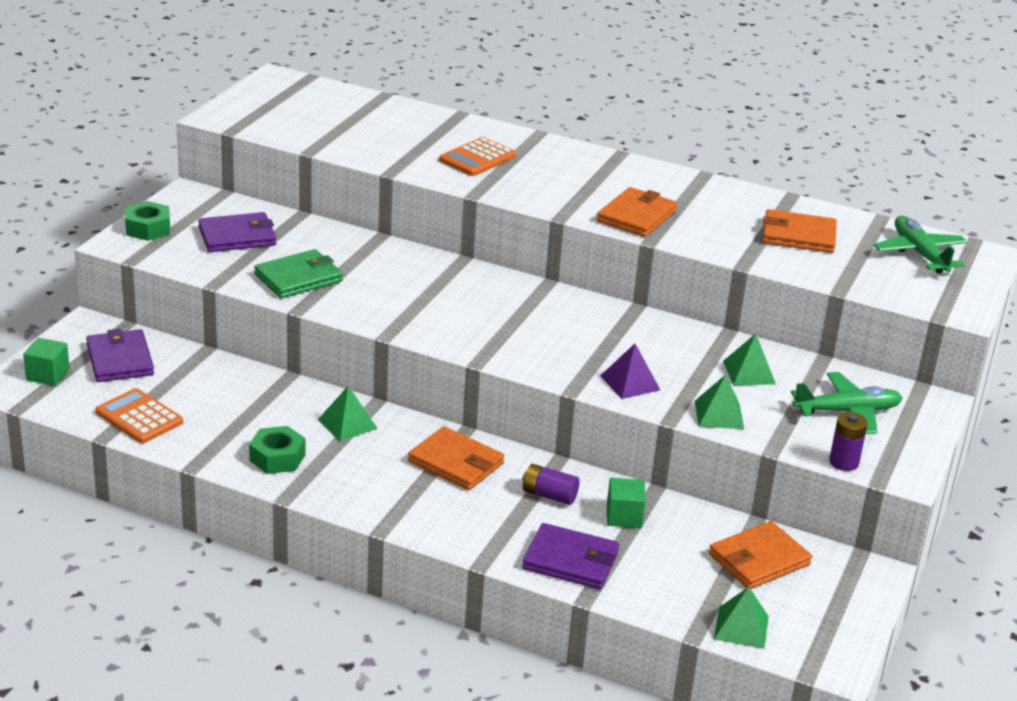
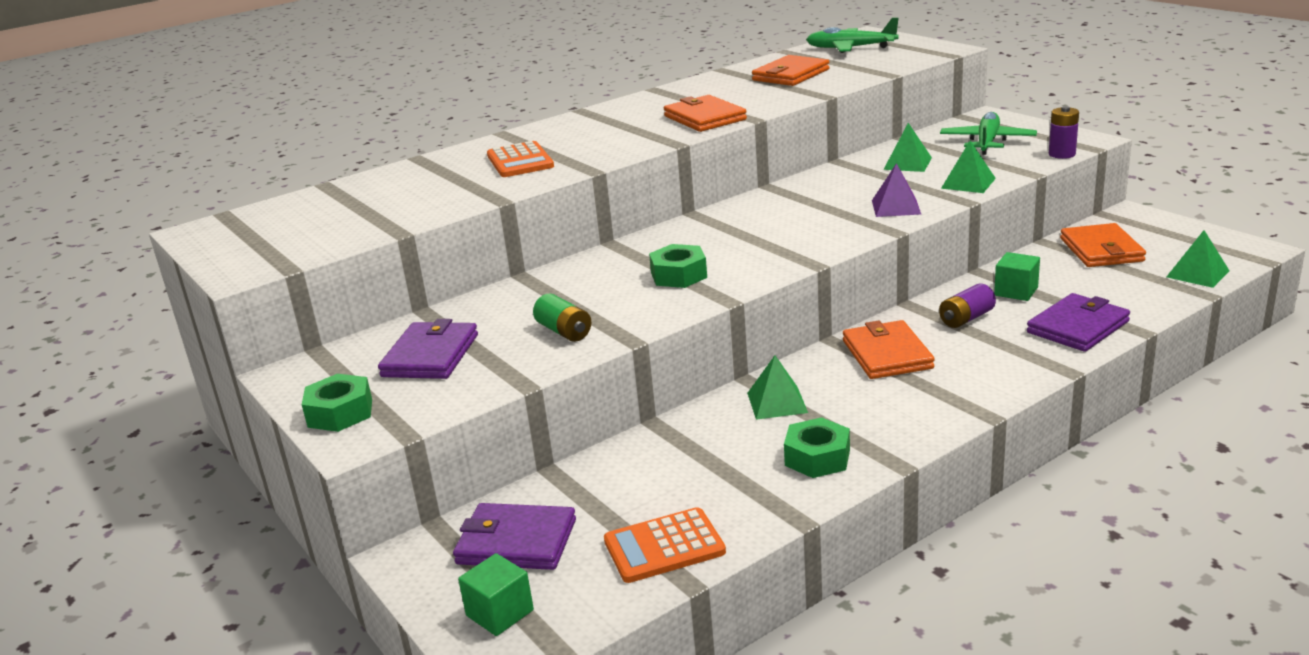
camera: 55 degrees left, 5 degrees down
green wallet [254,249,343,298] -> green battery [533,294,592,342]
orange wallet [408,426,504,490] -> orange wallet turned 75 degrees counterclockwise [843,320,935,379]
none -> green nut [649,244,707,288]

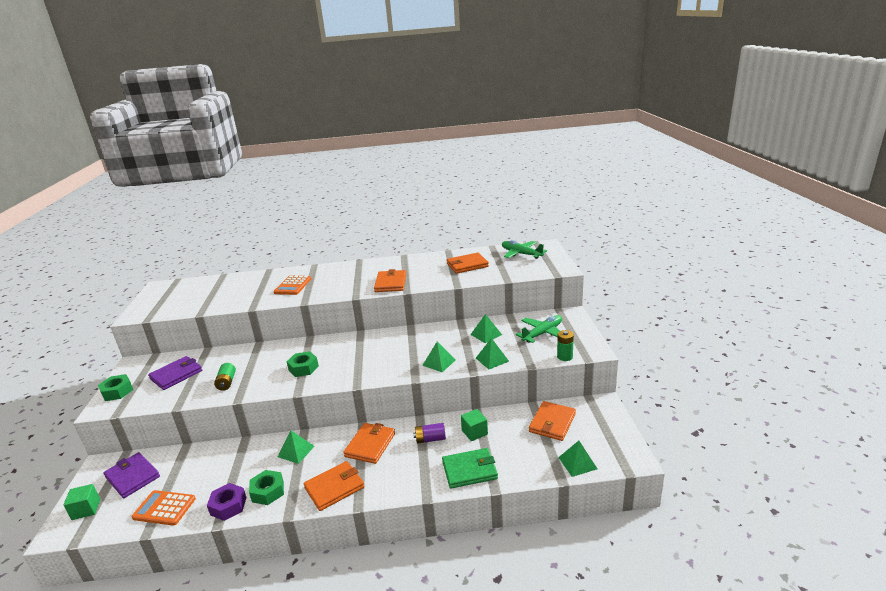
camera: 30 degrees right, 0 degrees up
purple pyramid [872,163,921,217] -> green pyramid [422,341,455,372]
purple wallet [1027,293,1130,352] -> green wallet [442,448,498,489]
purple battery [1049,106,1079,159] -> green battery [557,330,574,361]
none -> purple nut [207,483,247,521]
none -> orange wallet [303,461,365,511]

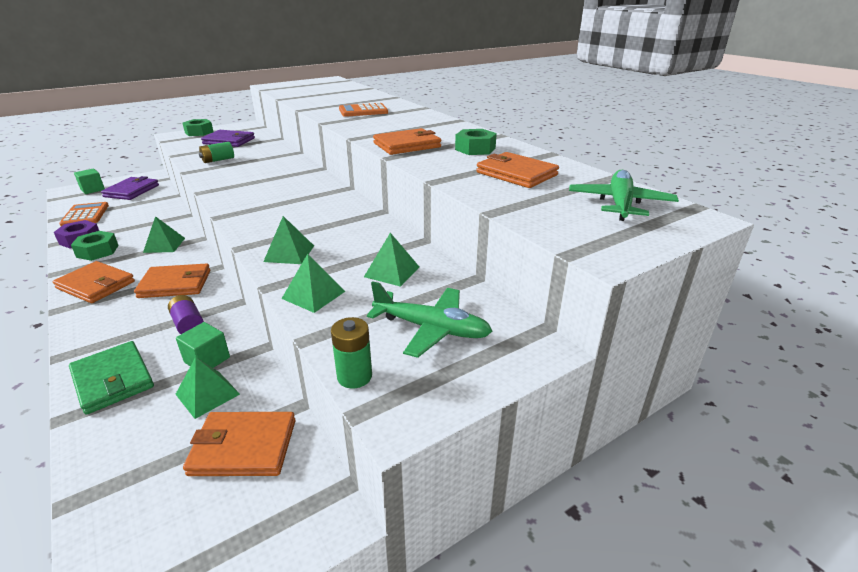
camera: 60 degrees right, 5 degrees up
green nut [287,351,319,377] -> green nut moved to [455,129,497,155]
green pyramid [558,441,597,477] -> green pyramid moved to [175,357,240,419]

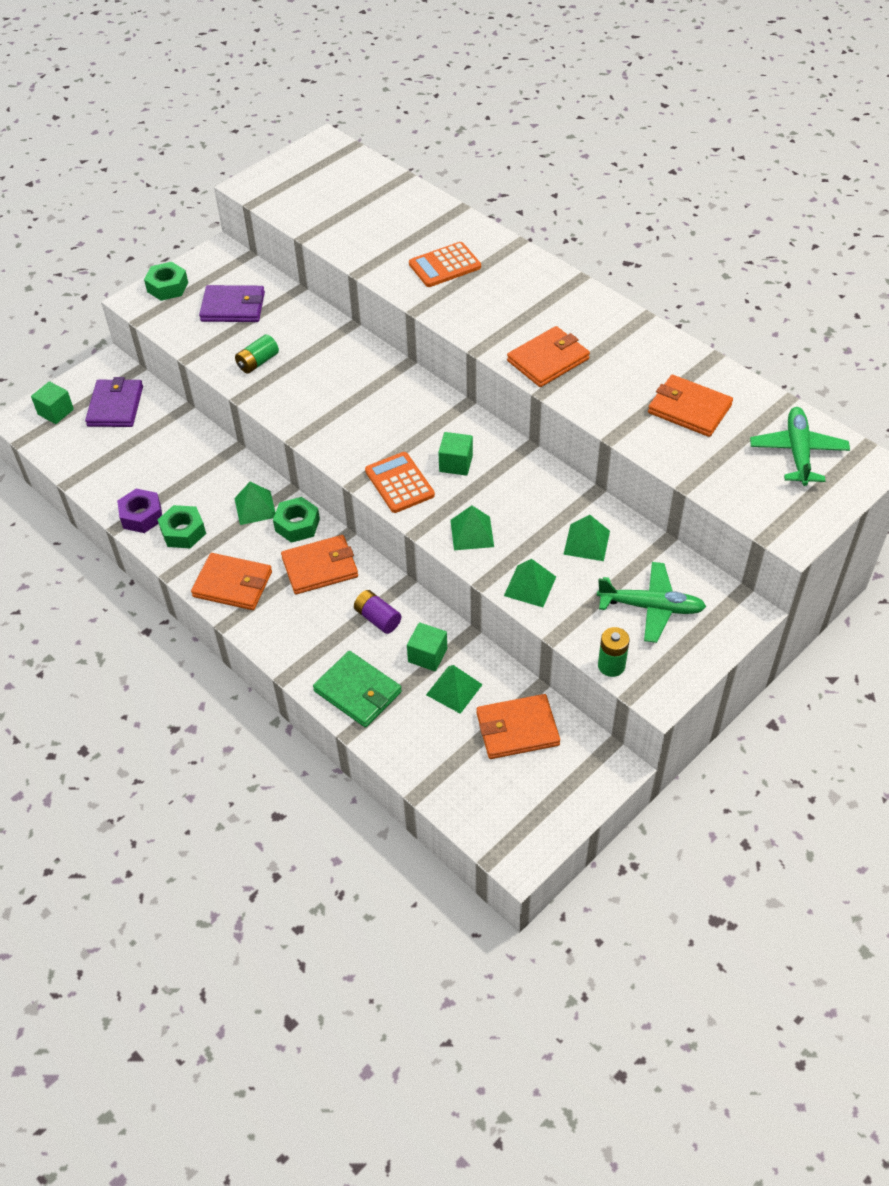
camera: 10 degrees left, 20 degrees up
orange calculator [59,202,109,226] -> orange calculator moved to [365,452,435,513]
green nut [455,129,497,155] -> green nut moved to [273,497,320,543]
none -> green cube [438,432,473,476]

